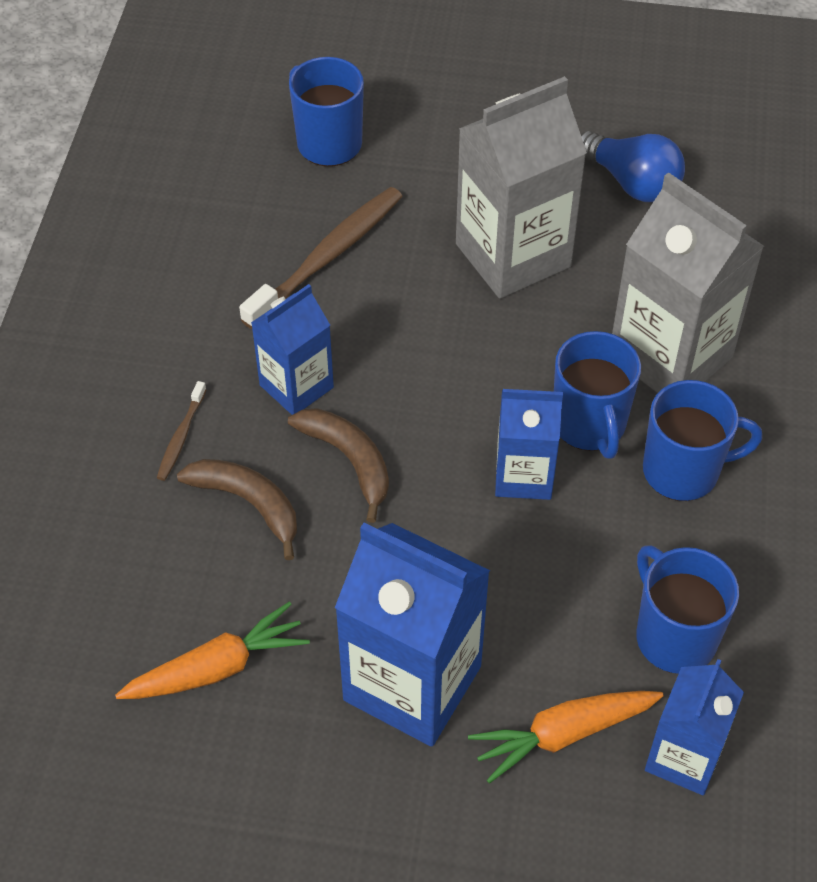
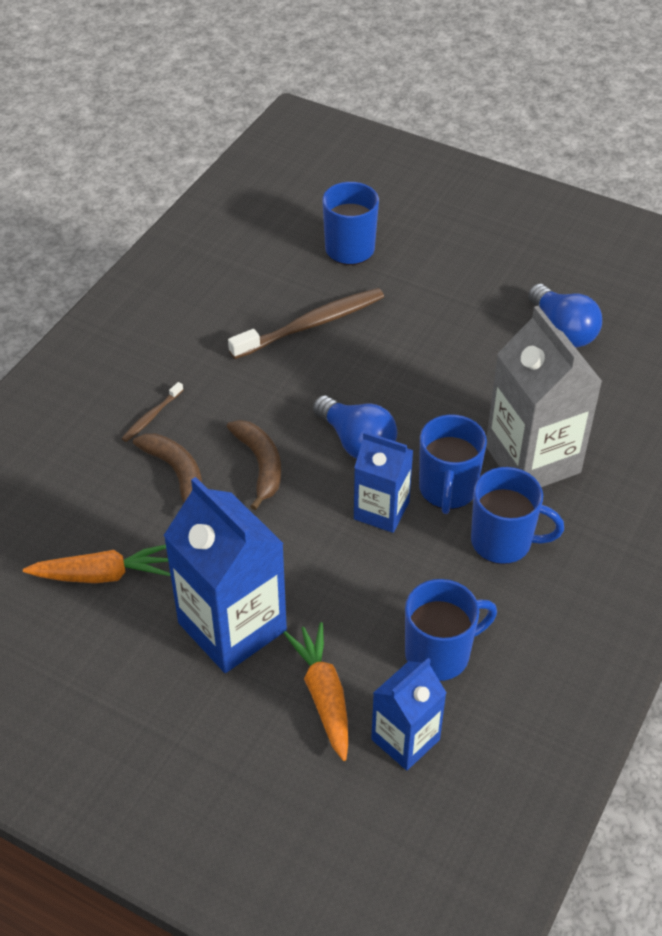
camera: 20 degrees right, 5 degrees down
blue carton [251,284,334,415] -> none
grey carton [456,76,587,299] -> none
orange carrot [468,691,664,784] -> orange carrot turned 75 degrees clockwise [284,622,348,761]
blue mug [636,545,739,674] -> blue mug turned 75 degrees clockwise [405,579,497,681]
none -> blue light bulb [313,396,397,459]

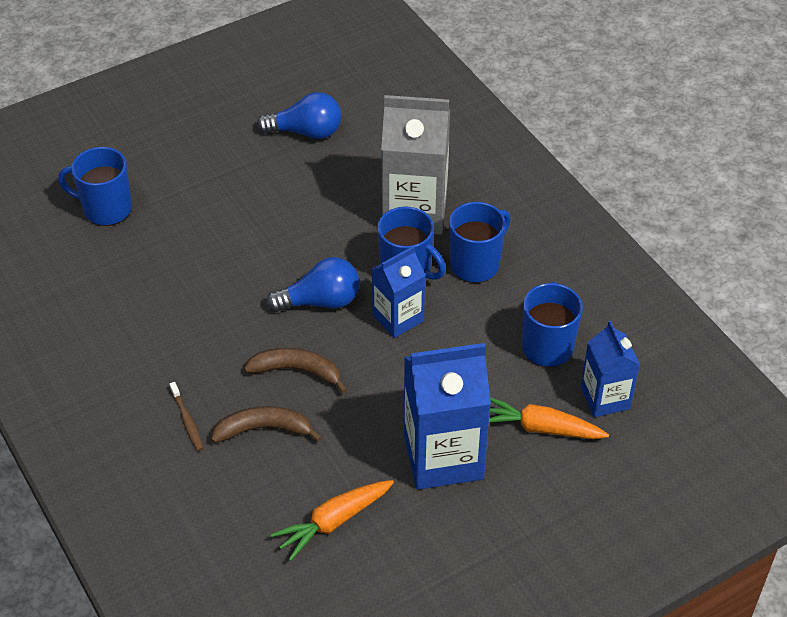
camera: 60 degrees left, 0 degrees up
orange carrot [23,545,171,583] -> orange carrot turned 150 degrees counterclockwise [270,480,394,561]
brown toothbrush [228,288,384,359] -> none

